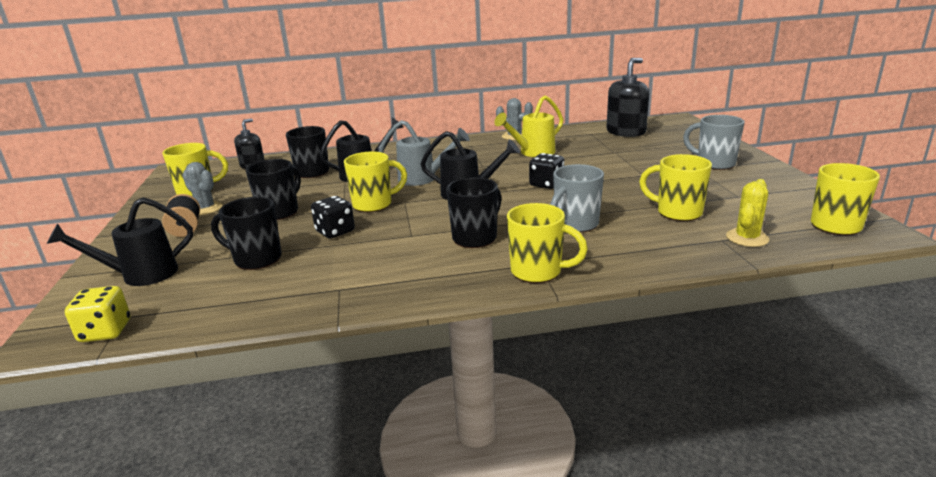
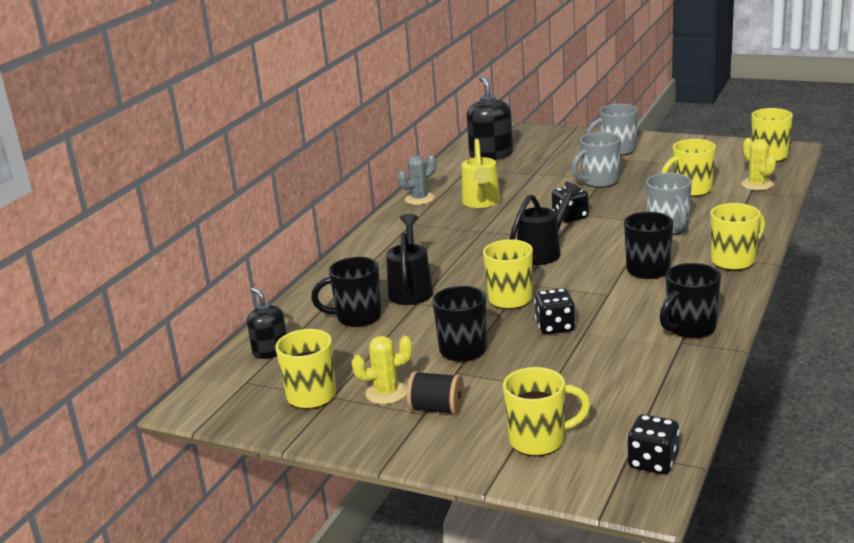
camera: 55 degrees left, 0 degrees up
black watering can [47,197,193,286] -> yellow mug [503,367,591,456]
yellow dice [65,286,130,342] -> black dice [627,414,679,474]
grey cactus [182,162,223,215] -> yellow cactus [352,336,413,404]
black mug [211,197,282,270] -> black mug moved to [660,263,721,339]
grey watering can [379,120,470,186] -> none
none -> grey mug [571,132,621,188]

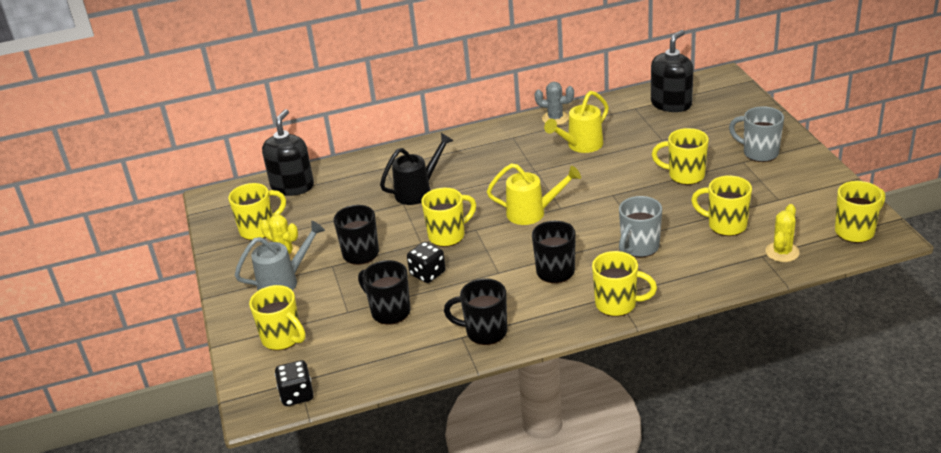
camera: 50 degrees right, 10 degrees up
black soap dispenser [247,288,287,359] -> black soap dispenser [262,109,314,196], size x1.63
black mug [311,257,381,327] -> black mug moved to [358,260,411,325]
black spool [407,371,464,415] -> grey watering can [235,221,325,291]
black watering can [510,182,581,265] -> yellow watering can [487,163,581,225]
black dice [552,186,589,223] -> none
grey mug [571,132,621,188] -> yellow mug [652,128,709,185]

